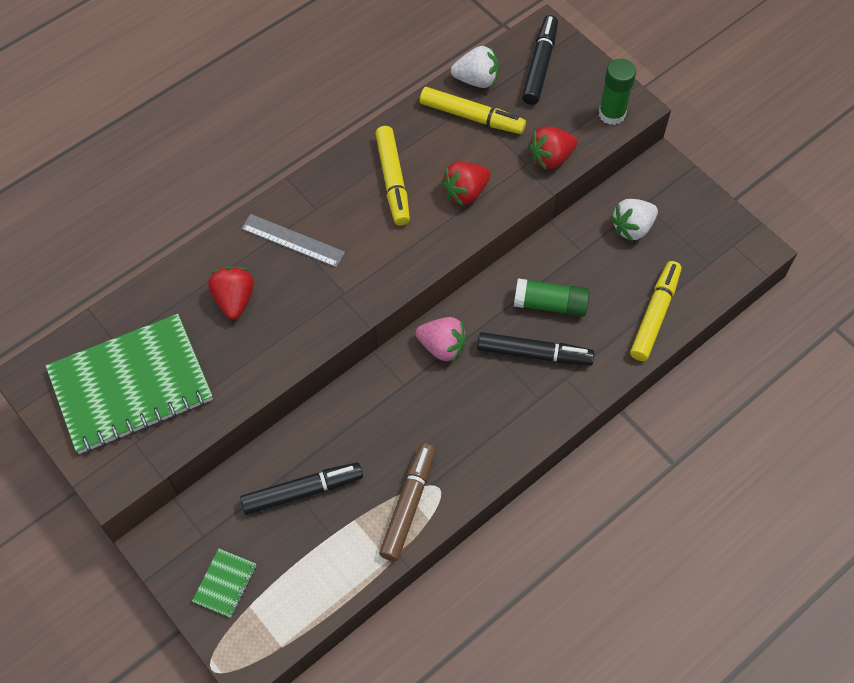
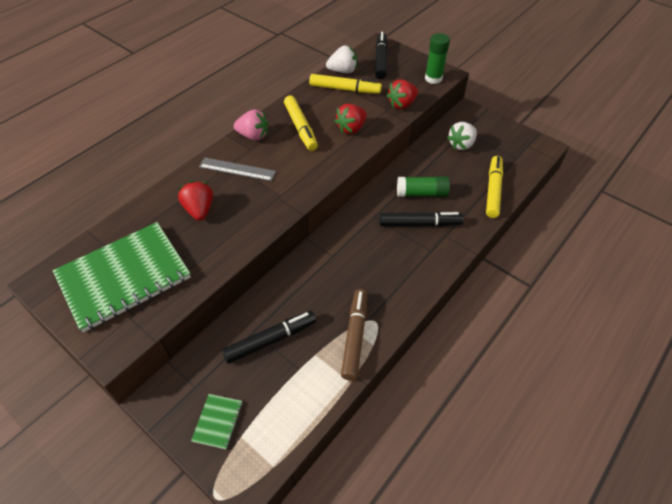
camera: 10 degrees left, 10 degrees down
pink strawberry [415,317,467,363] -> pink strawberry moved to [234,109,269,141]

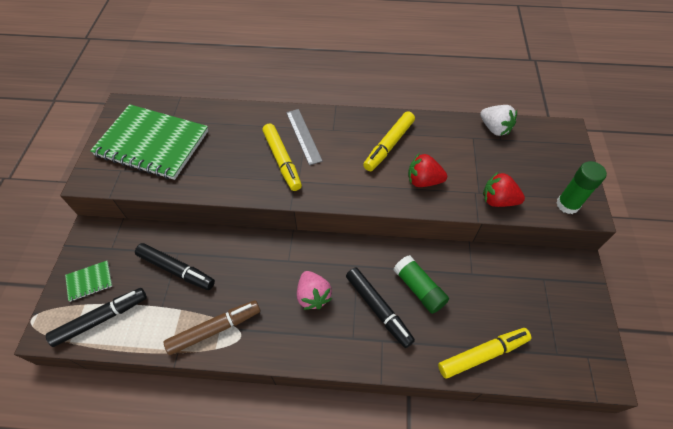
camera: 55 degrees right, 5 degrees up
red strawberry [178,181,213,221] -> none
pink strawberry [234,109,269,141] -> pink strawberry moved to [297,271,332,310]
yellow marker [309,74,382,94] -> yellow marker moved to [262,124,302,191]
black marker [375,32,388,79] -> black marker moved to [46,288,147,347]
white strawberry [447,122,477,150] -> none

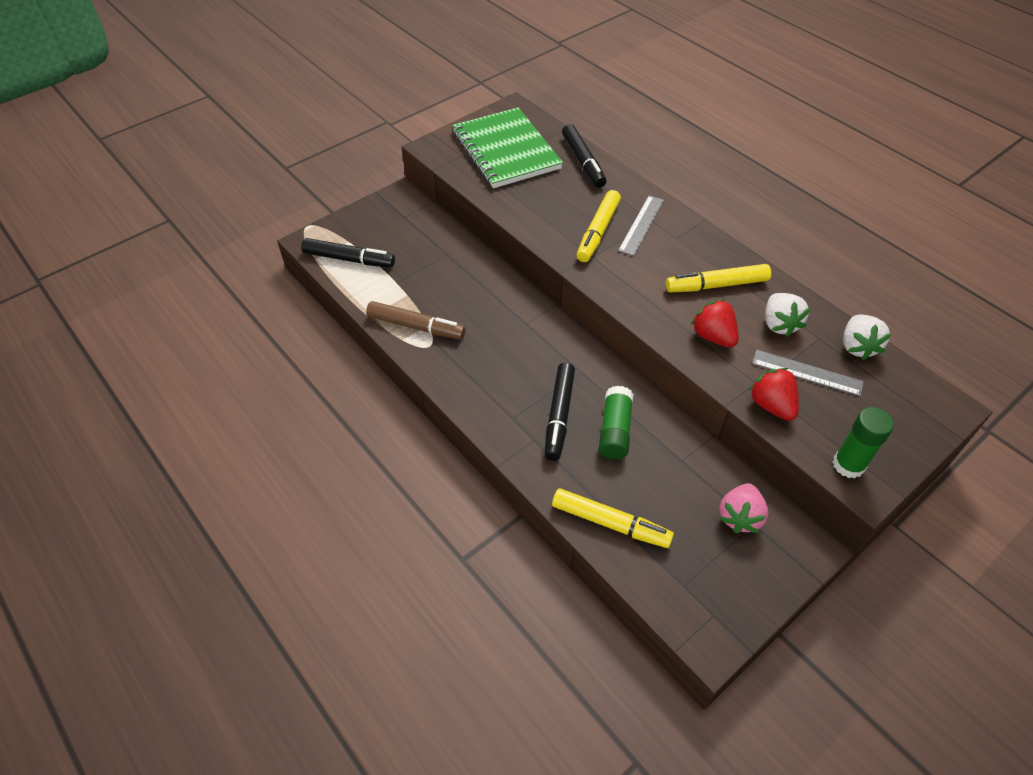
camera: 45 degrees right, 5 degrees down
green notebook [65,261,112,302] -> none
black marker [135,243,215,290] -> black marker moved to [562,124,606,188]
pink strawberry [297,271,332,310] -> pink strawberry moved to [719,483,769,533]
none -> grey ruler [752,350,864,396]
none -> white strawberry [765,293,810,337]

